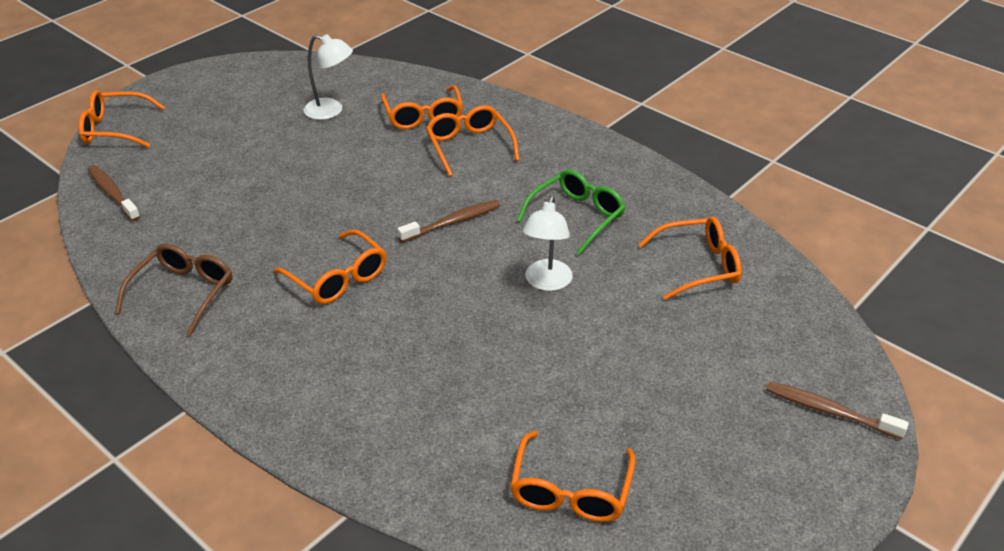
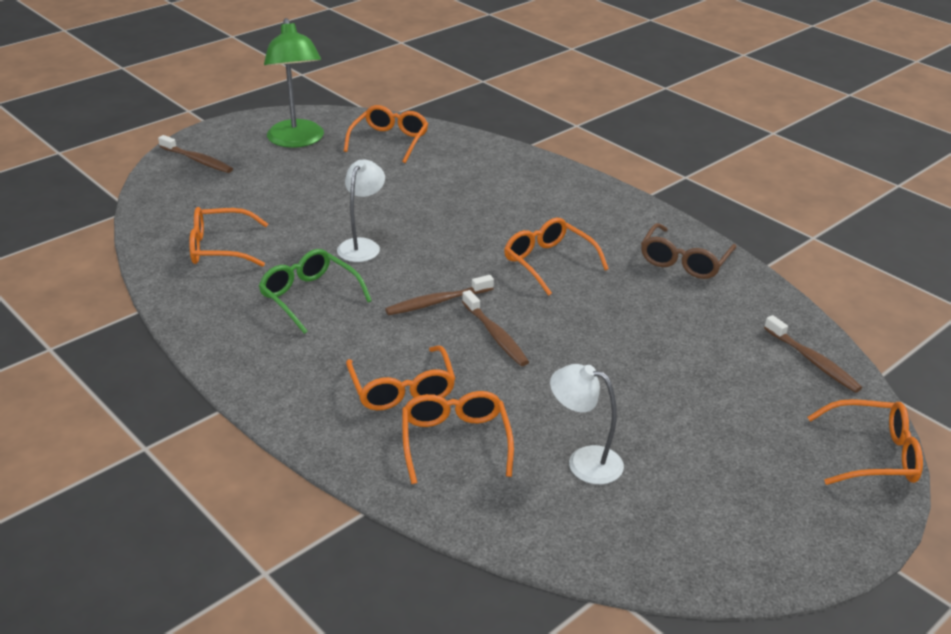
camera: 175 degrees left, 5 degrees down
green glasses [517,169,626,255] -> green glasses turned 90 degrees clockwise [259,249,372,334]
none -> green lamp [264,18,324,148]
none -> brown toothbrush [462,290,529,366]

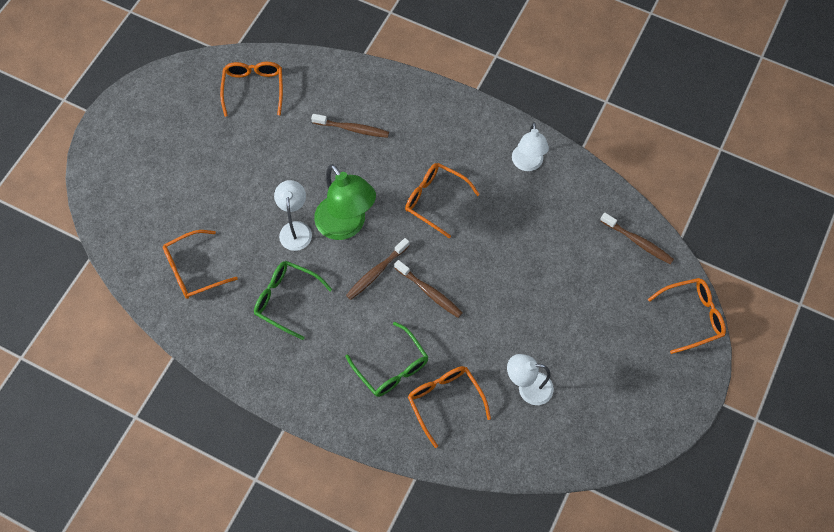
camera: 20 degrees left, 30 degrees up
brown toothbrush [158,135,233,173] -> brown toothbrush moved to [311,114,389,138]
green lamp [264,18,324,148] -> green lamp moved to [314,164,376,240]
orange glasses [346,346,455,410] -> green glasses [345,322,428,397]
brown glasses [641,223,737,279] -> white lamp [512,122,549,171]

